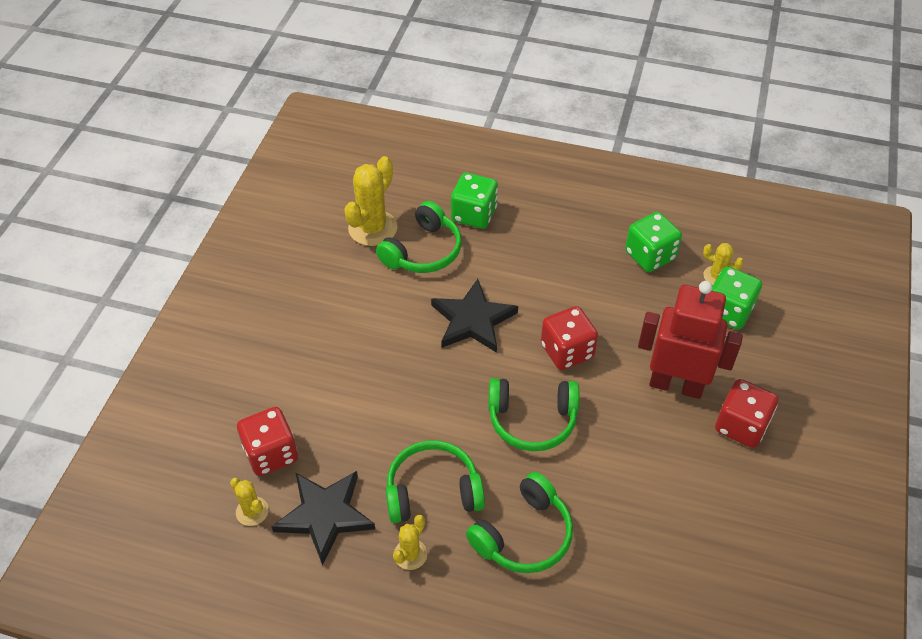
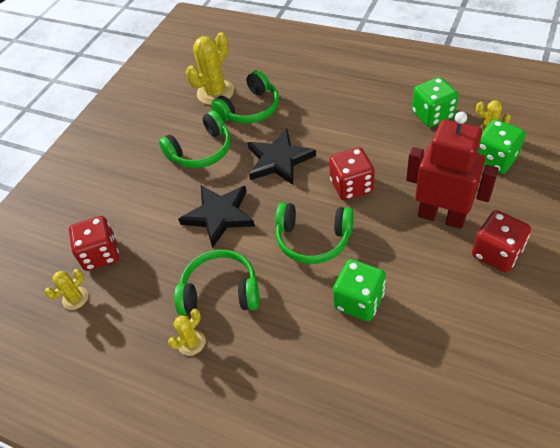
camera: 15 degrees right, 0 degrees up
yellow cactus [230,478,269,526] -> yellow cactus turned 75 degrees clockwise [45,269,88,310]
black star [271,471,375,565] -> black star moved to [178,186,255,248]
green dice [451,173,498,229] -> green dice moved to [333,259,386,321]
green headphones [466,472,573,573] -> green headphones moved to [159,111,231,168]

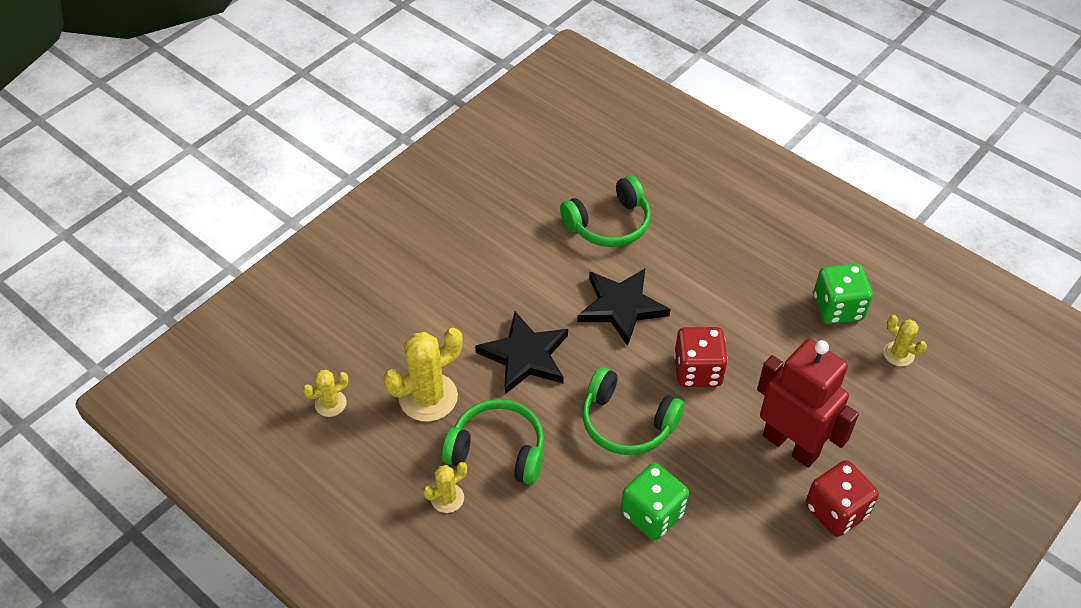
camera: 10 degrees right, 0 degrees up
red dice [69,216,119,271] -> none
green headphones [159,111,231,168] -> none
yellow cactus [186,32,234,105] -> yellow cactus moved to [383,328,463,422]
green dice [477,119,526,174] -> none

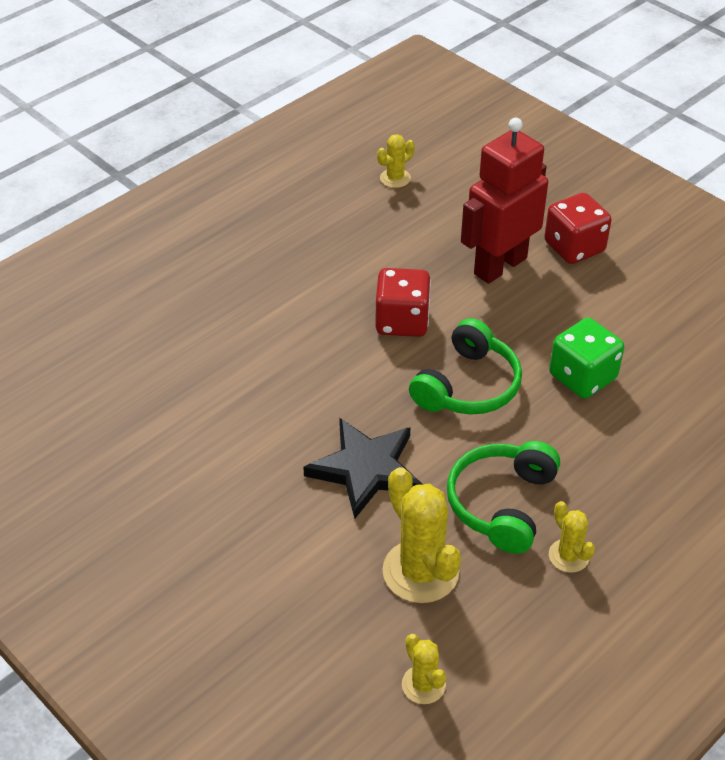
camera: 85 degrees left, 5 degrees down
green headphones [560,175,651,247] -> none
black star [577,269,670,346] -> none
green dice [814,264,873,324] -> none

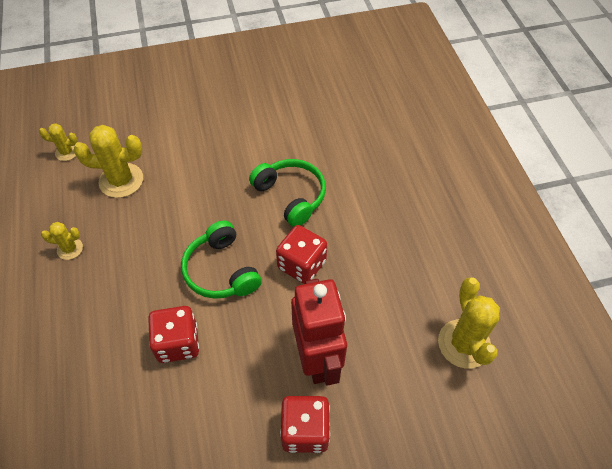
camera: 120 degrees right, 10 degrees up
black star [303,418,422,519] -> none
yellow cactus [377,134,415,188] -> yellow cactus [438,277,500,369], size x1.86
green headphones [447,441,560,554] -> green headphones moved to [249,159,326,227]
green dice [549,318,624,399] -> red dice [148,306,199,363]

